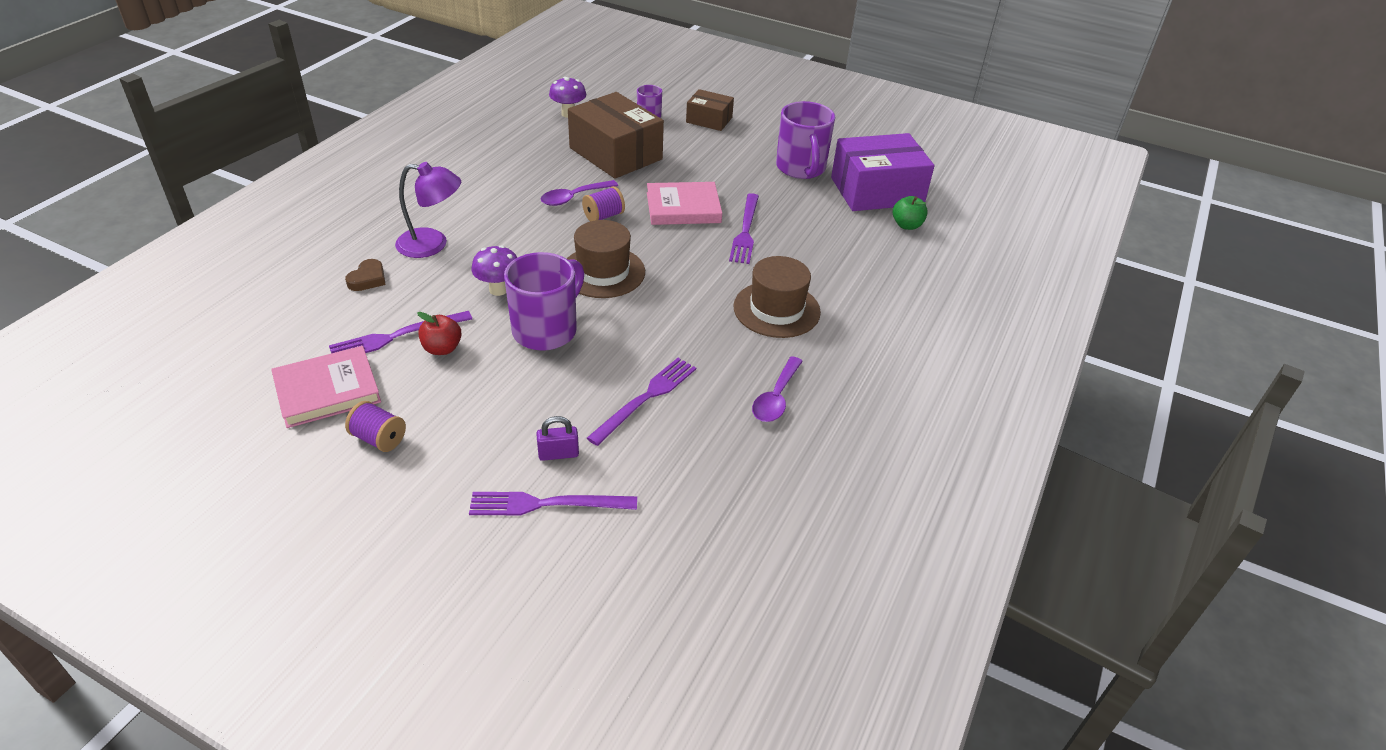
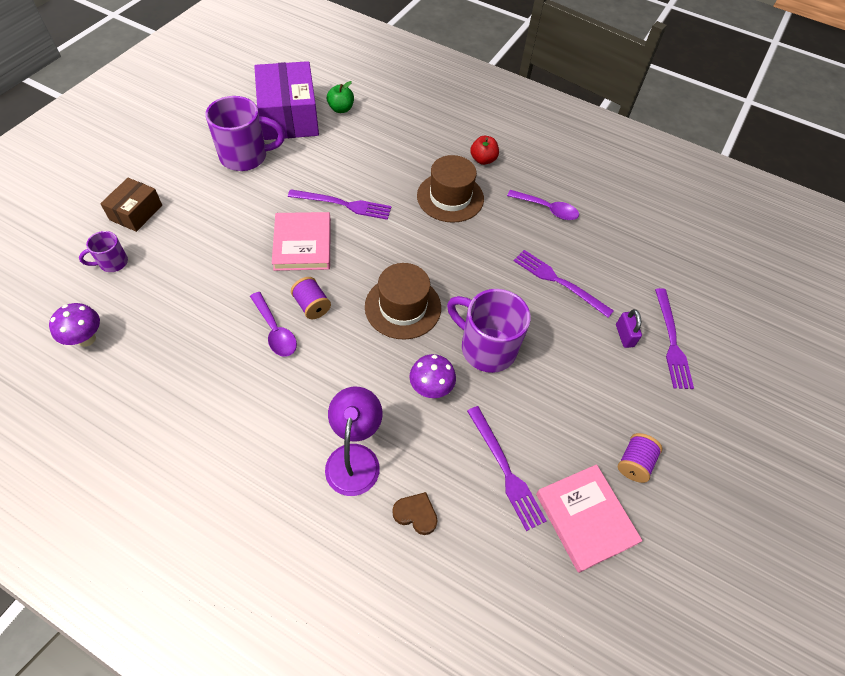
camera: 90 degrees left, 15 degrees up
red apple [417,312,462,355] -> red apple moved to [470,136,499,165]
brown box [568,92,664,179] -> none

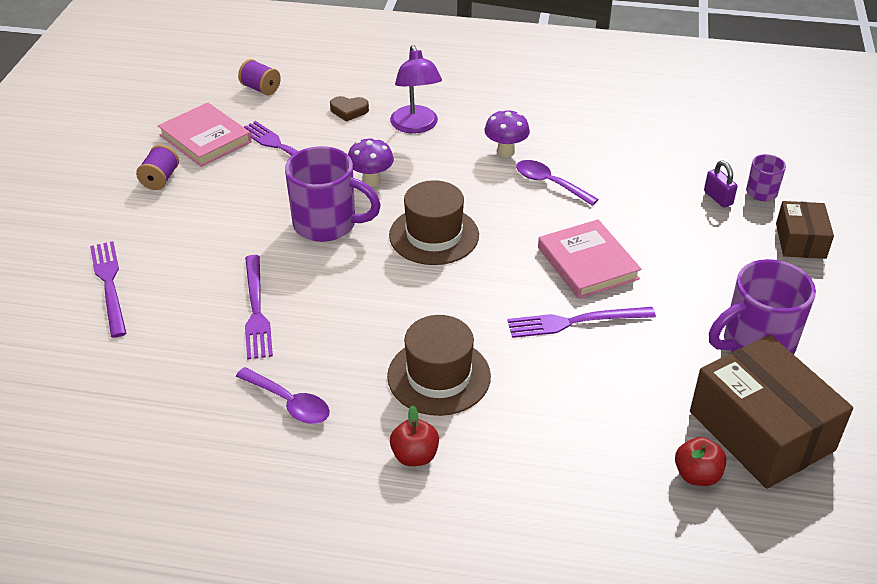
camera: 165 degrees right, 15 degrees down
purple mushroom [49,303,100,347] -> purple mushroom moved to [484,109,530,157]
purple box [254,61,319,140] -> brown box [690,335,853,489]
purple spool [291,277,331,319] -> purple spool moved to [238,59,281,96]
green apple [327,81,354,113] -> red apple [675,437,726,486]
purple spoon [507,190,579,220] -> purple spoon turned 150 degrees counterclockwise [236,367,330,424]
purple fork [514,250,614,318] -> purple fork turned 60 degrees clockwise [245,255,273,360]
purple padlock [616,309,642,348] -> purple padlock moved to [704,161,738,208]

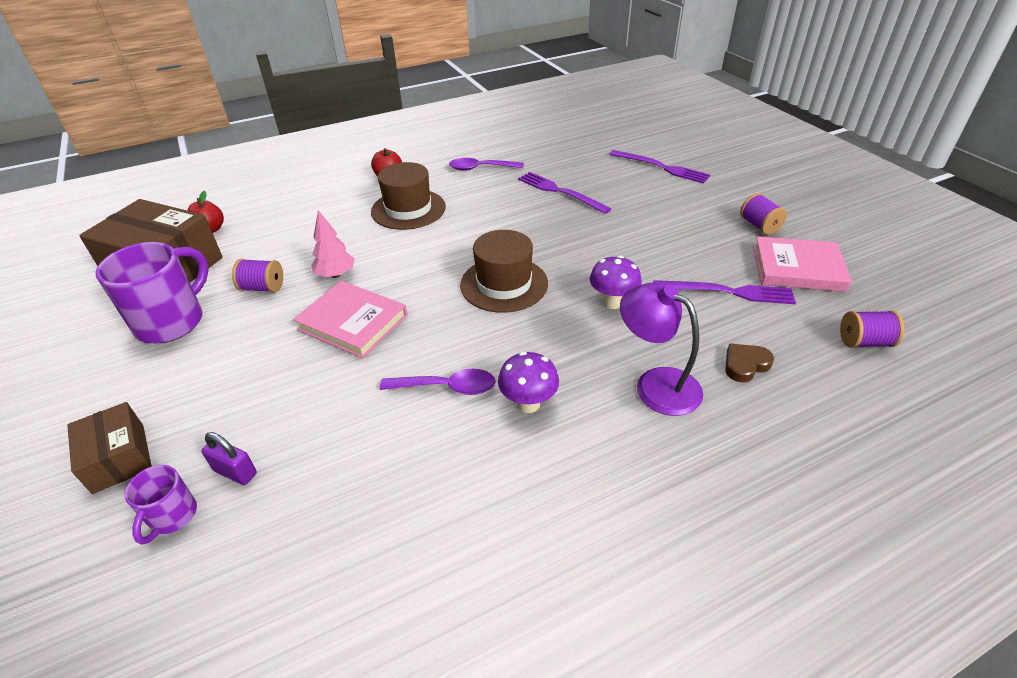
camera: 145 degrees right, 0 degrees up
purple mug [285,146,381,242] -> none
purple fork [507,307,656,338] -> pink tree [311,210,355,278]
none -> purple spool [232,259,283,292]

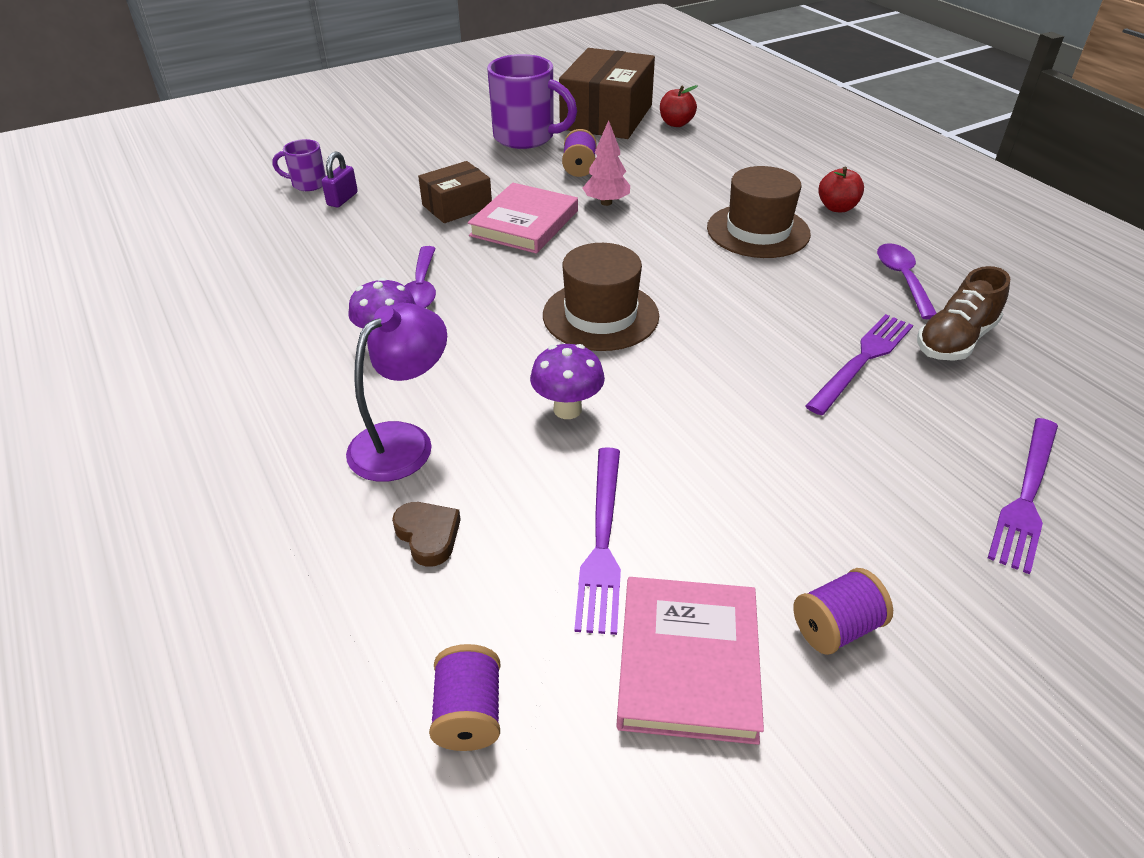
camera: 85 degrees right, 0 degrees up
brown box [67,402,152,494] -> brown box moved to [418,161,492,223]
none -> brown shoe [917,266,1010,361]

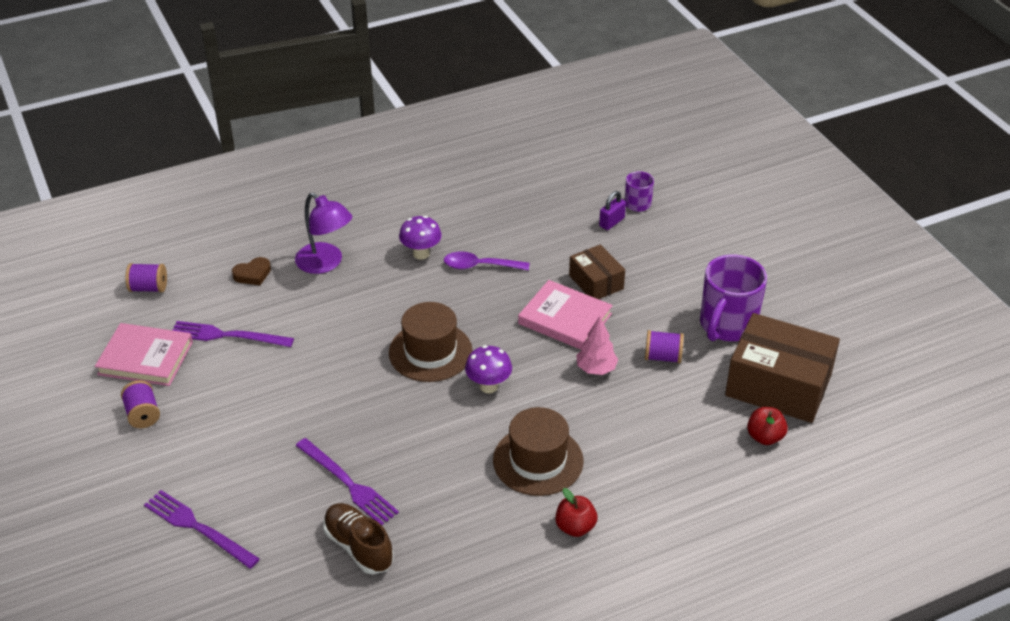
camera: 95 degrees right, 0 degrees up
purple padlock [322,151,358,207] -> purple padlock turned 75 degrees counterclockwise [599,191,626,230]
purple mushroom [530,344,605,419] -> purple mushroom moved to [465,345,512,393]
purple spoon [877,243,937,319] -> none

